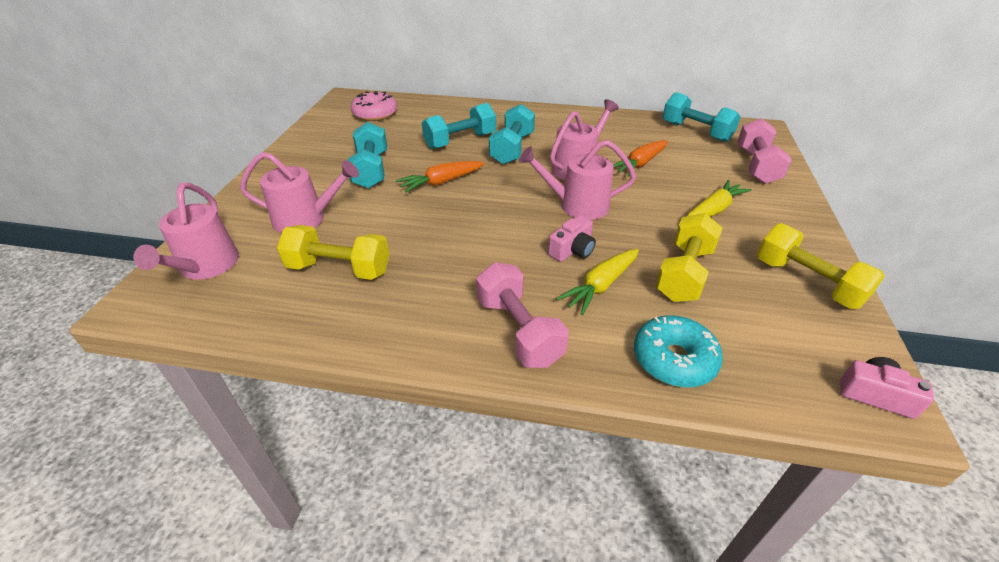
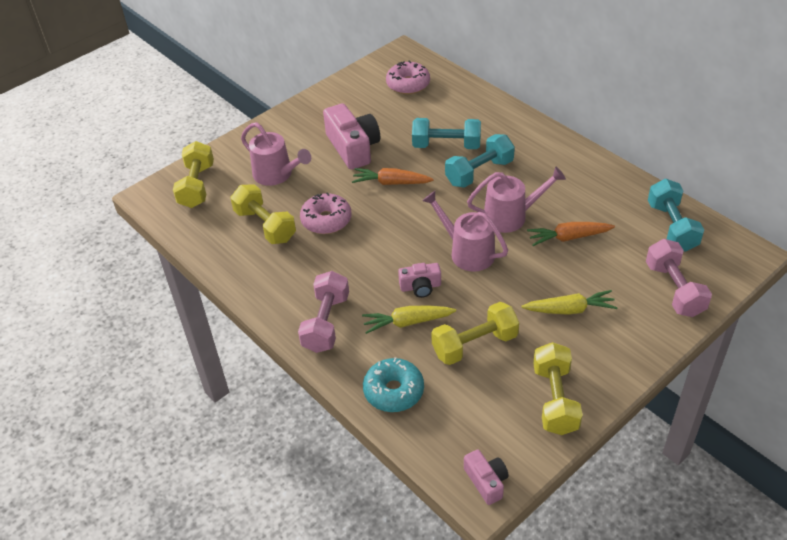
camera: 40 degrees right, 5 degrees up
pink watering can [133,183,239,280] -> yellow dumbbell [173,141,214,208]
turquoise dumbbell [348,122,387,189] -> pink camera [323,104,380,170]
pink dumbbell [737,118,792,184] -> pink dumbbell turned 60 degrees counterclockwise [646,239,712,317]
none -> pink donut [300,192,351,234]

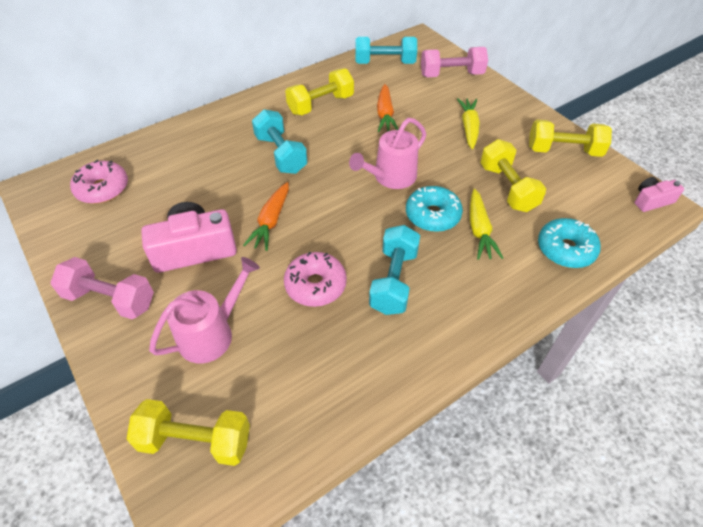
camera: 85 degrees left, 5 degrees up
yellow dumbbell [230,184,296,244] -> yellow dumbbell moved to [285,68,354,115]
pink dumbbell [298,271,349,353] -> pink dumbbell moved to [50,257,154,319]
pink camera [398,263,441,298] -> turquoise donut [406,186,463,232]
turquoise dumbbell [412,118,481,149] -> turquoise dumbbell moved to [369,225,420,315]
pink watering can [467,167,566,233] -> none

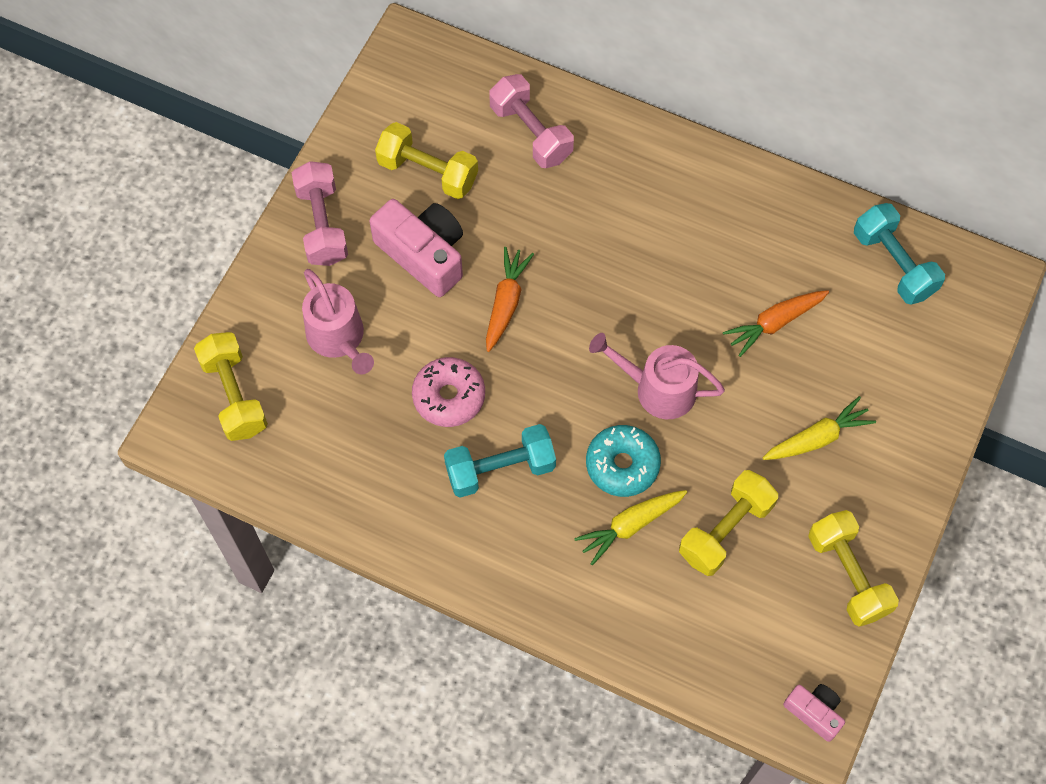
camera: 60 degrees right, 15 degrees up
pink donut [70,160,128,204] -> none
pink watering can [149,257,260,363] -> pink watering can turned 45 degrees clockwise [302,269,374,375]
orange carrot [243,182,289,251] -> orange carrot turned 120 degrees clockwise [486,247,534,352]
turquoise dumbbell [252,109,308,174] -> none
yellow dumbbell [285,68,354,115] -> yellow dumbbell moved to [375,122,478,199]
pink dumbbell [421,47,488,77] -> pink dumbbell moved to [489,74,574,168]
turquoise donut [538,218,601,268] -> none

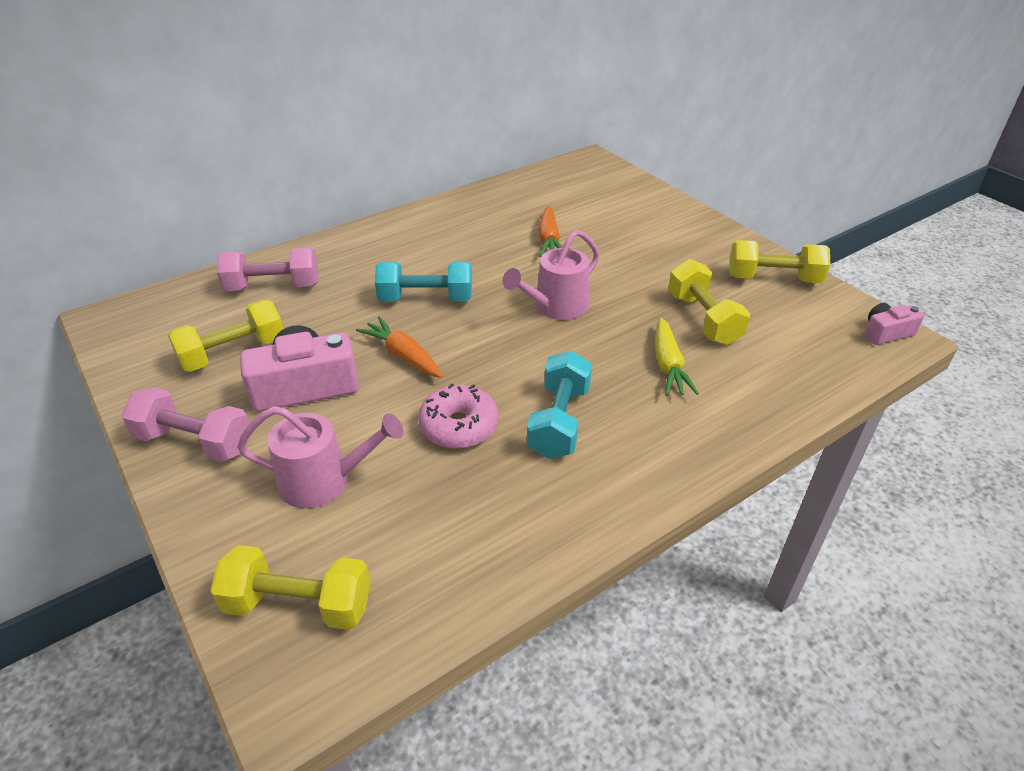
camera: 60 degrees left, 25 degrees down
turquoise donut [586,425,661,497] -> none
yellow carrot [763,396,876,460] -> none
turquoise dumbbell [854,203,945,305] -> turquoise dumbbell moved to [375,262,472,302]

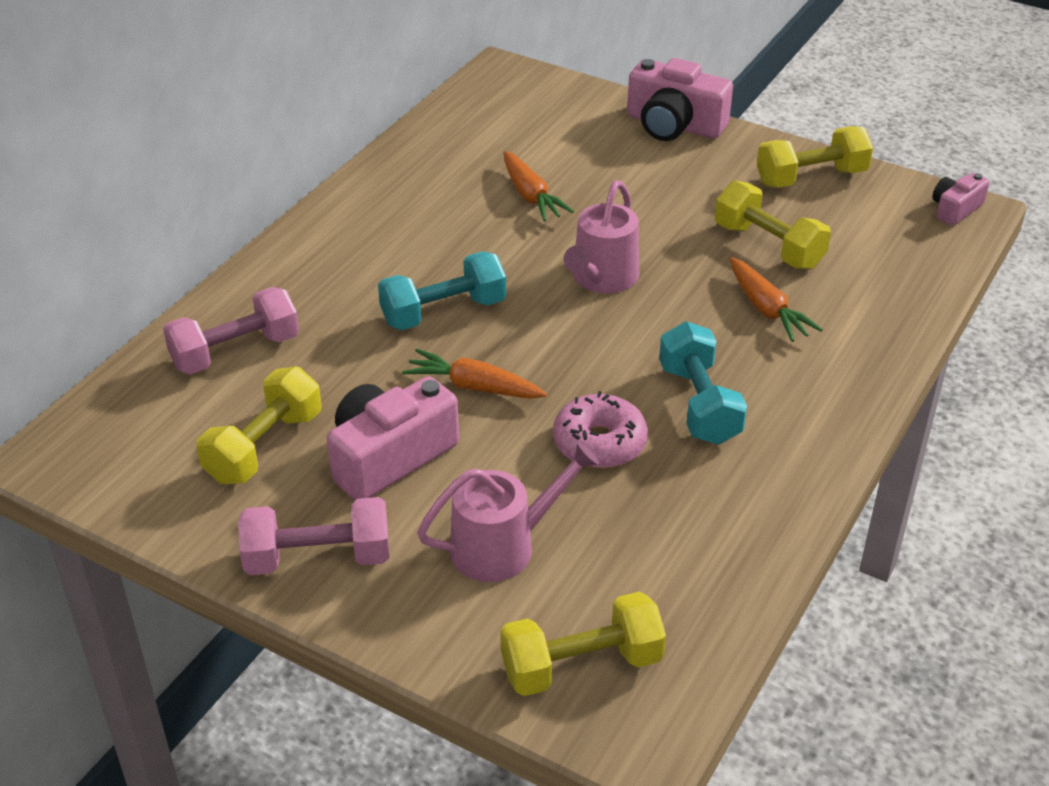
camera: 25 degrees left, 0 degrees up
yellow carrot [655,317,699,396] -> orange carrot [730,257,823,342]
none -> pink camera [627,58,733,141]

